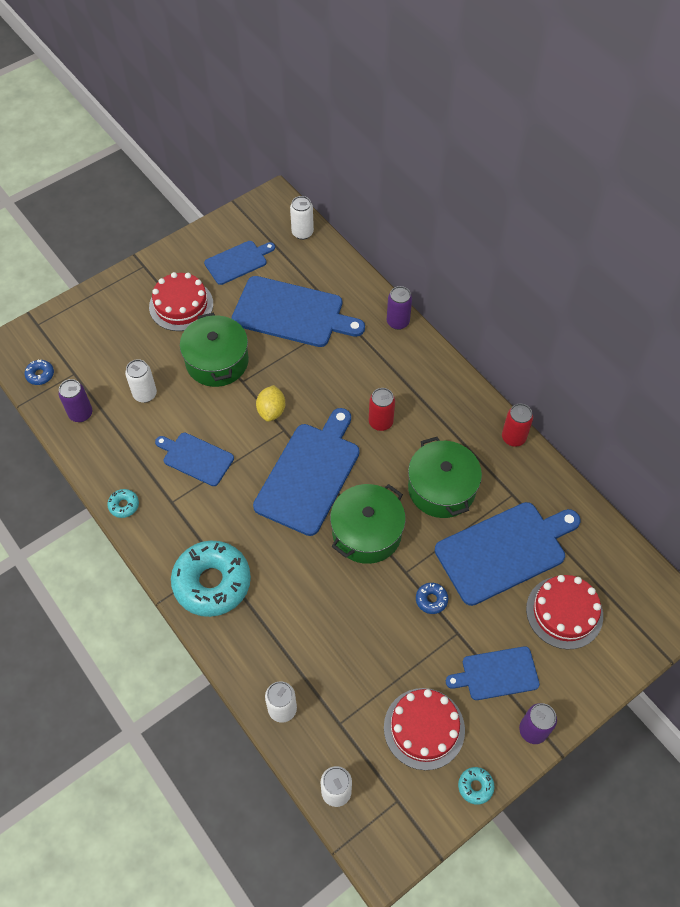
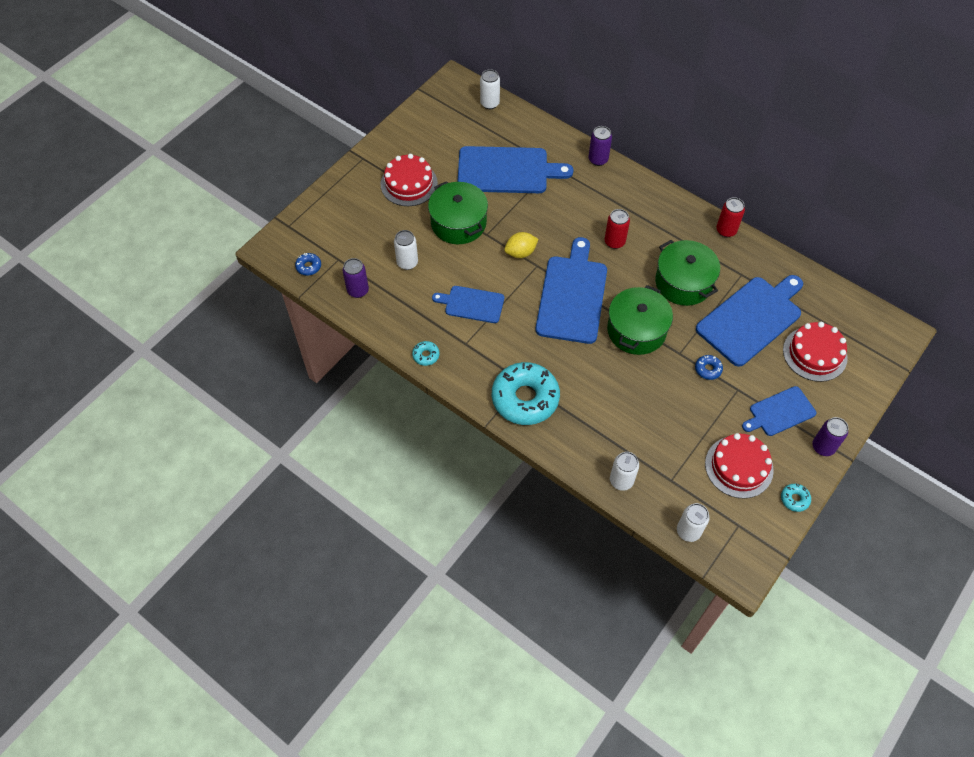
camera: 15 degrees left, 0 degrees up
blue cutting board [204,241,275,285] -> none
yellow lemon [256,385,285,422] -> yellow lemon turned 75 degrees clockwise [504,232,538,258]

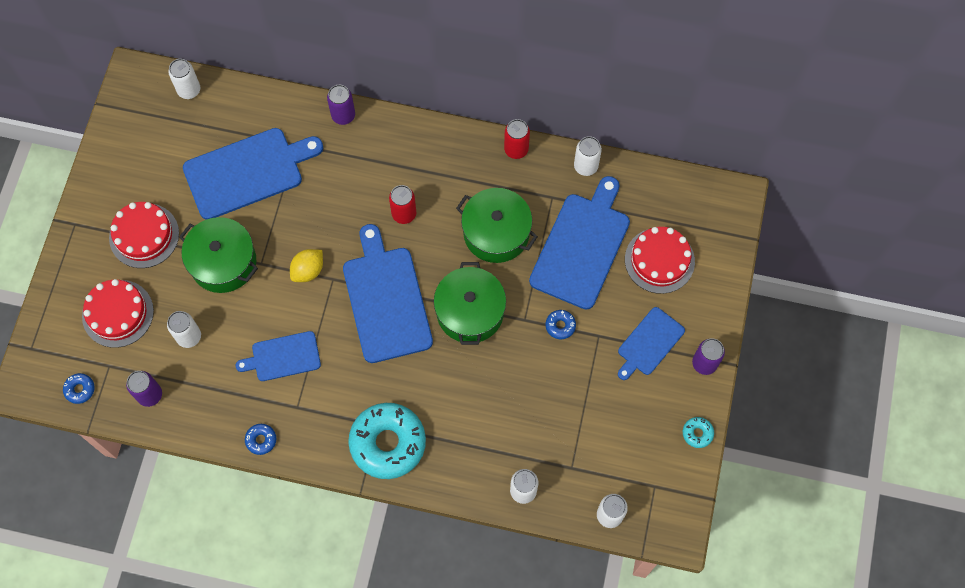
camera: 25 degrees left, 10 degrees up
turquoise donut [412,341,440,366] -> blue donut [245,424,276,455]
red cake [705,433,774,498] -> red cake moved to [82,279,154,348]
none -> white can [574,136,602,176]

